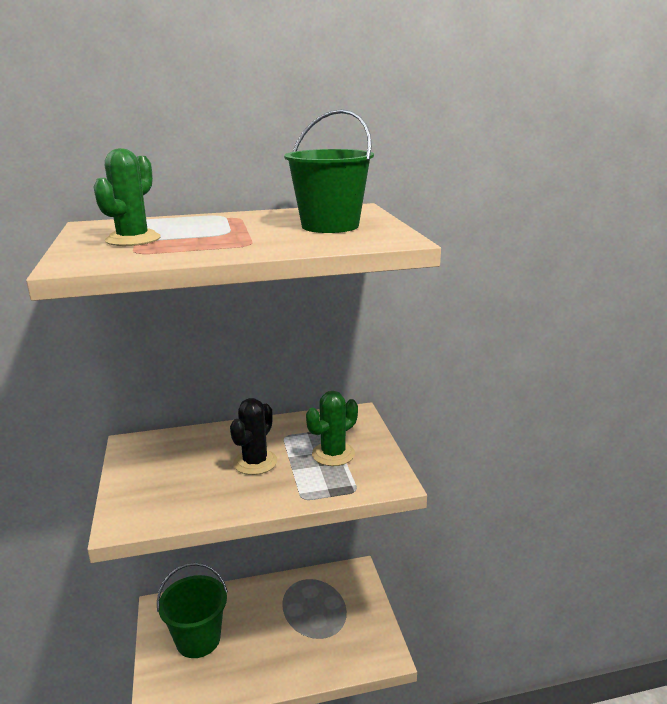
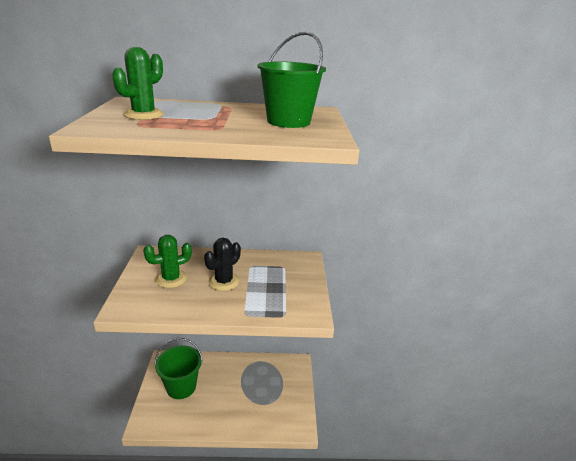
camera: 10 degrees right, 5 degrees up
green cactus [306,391,358,466] -> green cactus moved to [143,235,192,288]

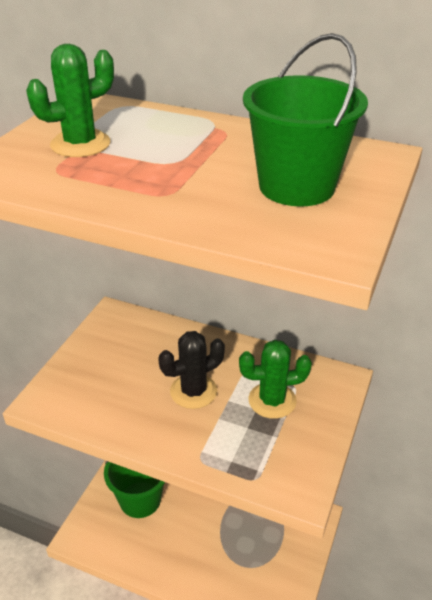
camera: 25 degrees right, 10 degrees up
green cactus [143,235,192,288] -> green cactus moved to [239,340,312,419]

